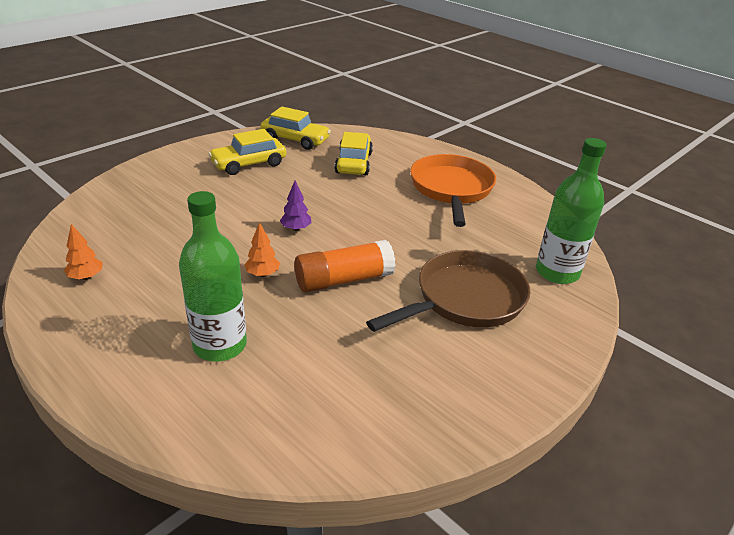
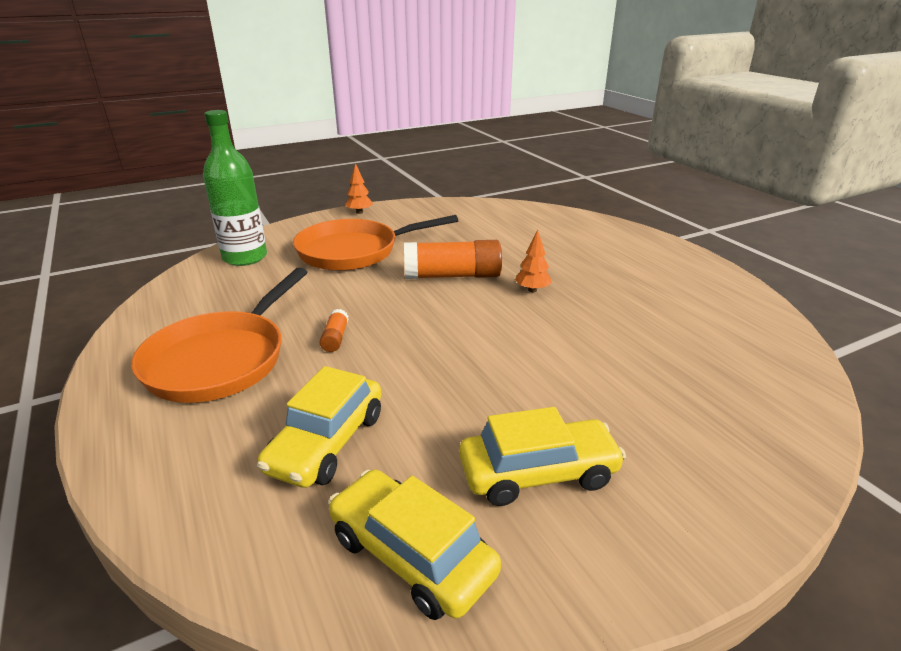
camera: 160 degrees left, 5 degrees down
orange tree [64,224,103,280] -> orange tree moved to [345,163,373,214]
green bottle [179,191,247,362] -> none
purple tree [280,180,311,231] -> none
brown pan [366,250,531,332] -> orange pan [293,215,458,271]
none -> orange glue stick [320,309,348,352]

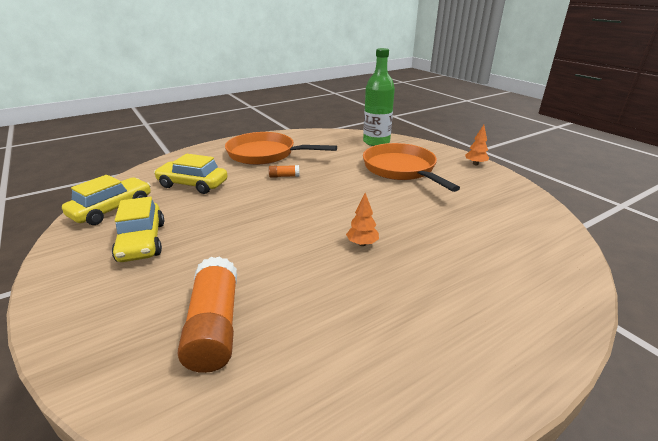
camera: 85 degrees right, 0 degrees up
orange glue stick [404,240,502,279] -> orange glue stick moved to [177,256,237,373]

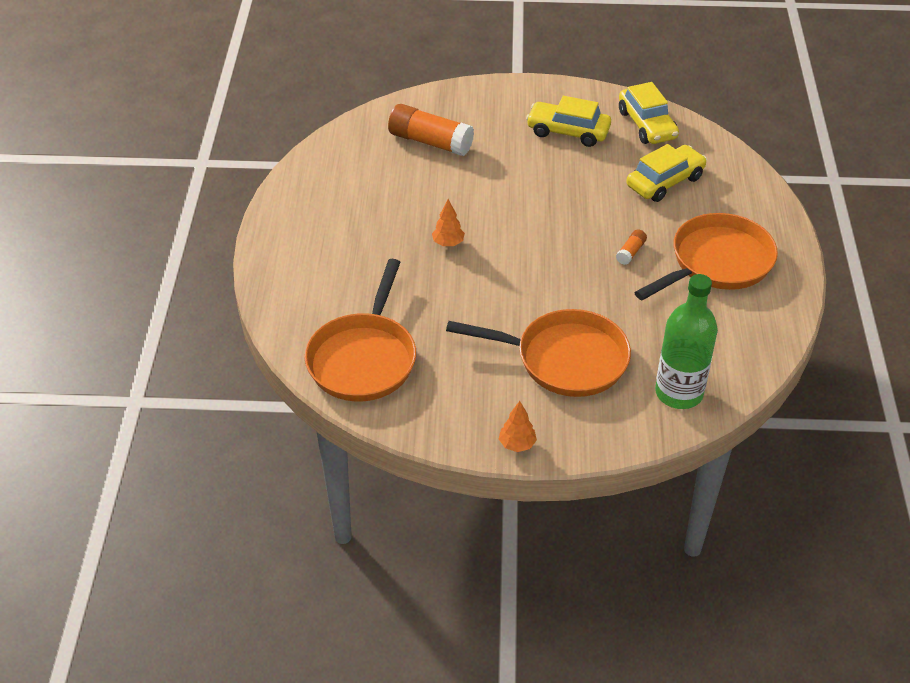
camera: 125 degrees right, 15 degrees up
none -> orange pan [305,259,416,402]

